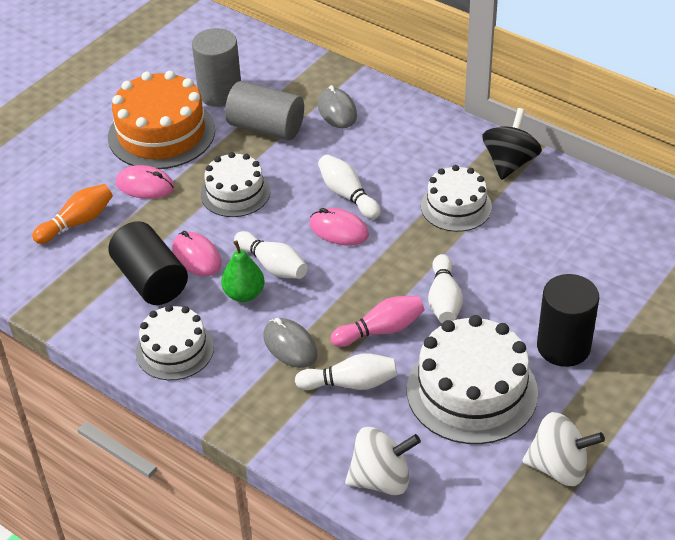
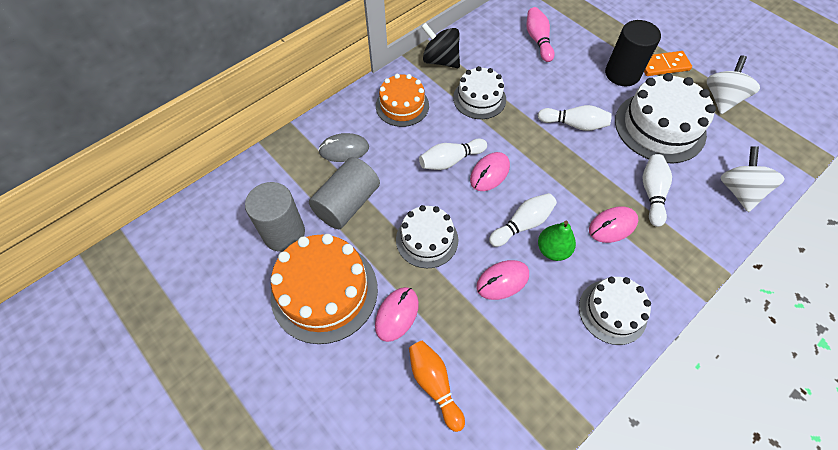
camera: 80 degrees left, 15 degrees up
black cylinder [108,221,188,305] -> none
grey mouse [263,318,318,368] -> pink mouse [589,206,638,243]
pink bowling pin [331,295,424,347] -> pink bowling pin moved to [526,7,555,62]
none -> orange cake [376,74,429,127]
none -> orange domino [644,51,692,76]

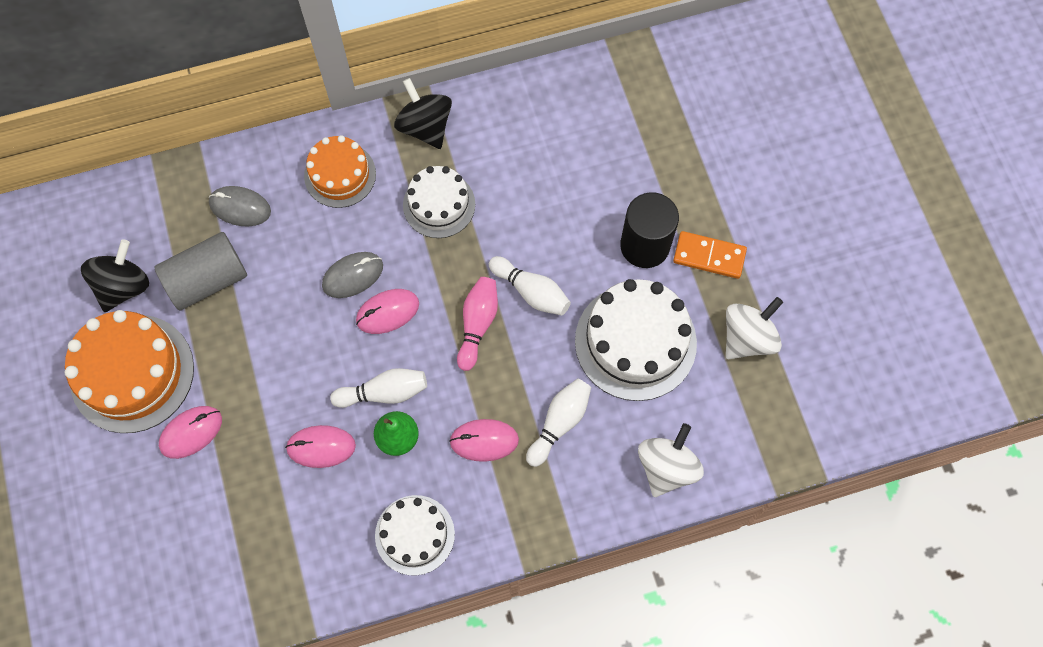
camera: 25 degrees right, 10 degrees up
grey cylinder [245,182,305,252] -> black spinning top [81,239,149,312]
white cake [396,205,458,268] -> none
orange bowling pin [409,340,465,432] -> none
white bowling pin [419,139,487,170] -> grey mouse [322,252,383,298]
pink bowling pin [526,7,555,62] -> pink bowling pin moved to [457,277,498,371]

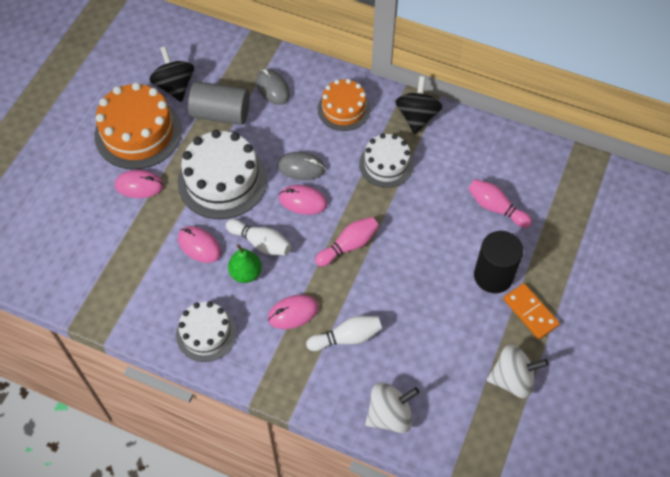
camera: 40 degrees right, 10 degrees down
black spinning top [81,239,149,312] -> black spinning top turned 90 degrees counterclockwise [149,46,194,102]
pink mouse [449,419,519,462] -> pink mouse turned 60 degrees counterclockwise [268,295,319,329]
white bowling pin [489,256,571,316] -> none
white cake [575,279,697,401] -> white cake moved to [178,130,267,219]
none -> pink bowling pin [468,179,532,228]

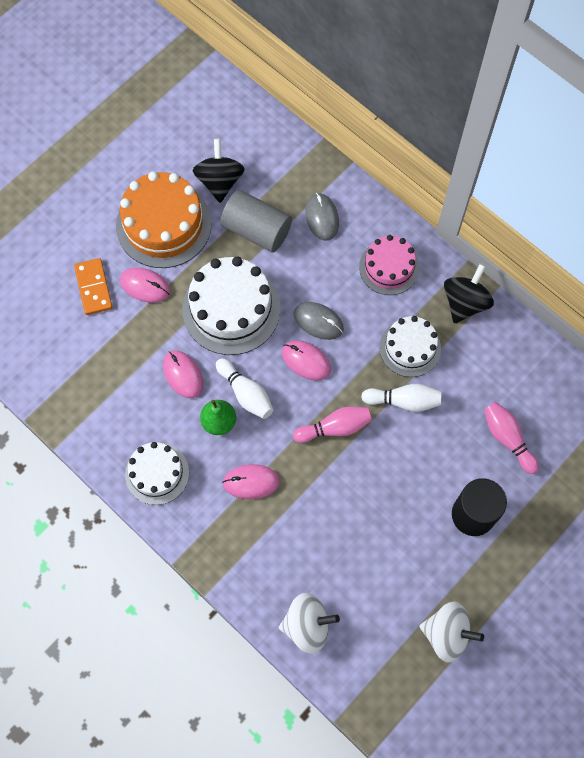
camera: 20 degrees right, 10 degrees up
white bowling pin [306,316,382,351] -> white bowling pin moved to [361,384,441,412]
orange cake [318,79,370,131] -> pink cake [359,235,419,295]
orange domino [503,283,560,339] -> orange domino moved to [74,258,113,315]

